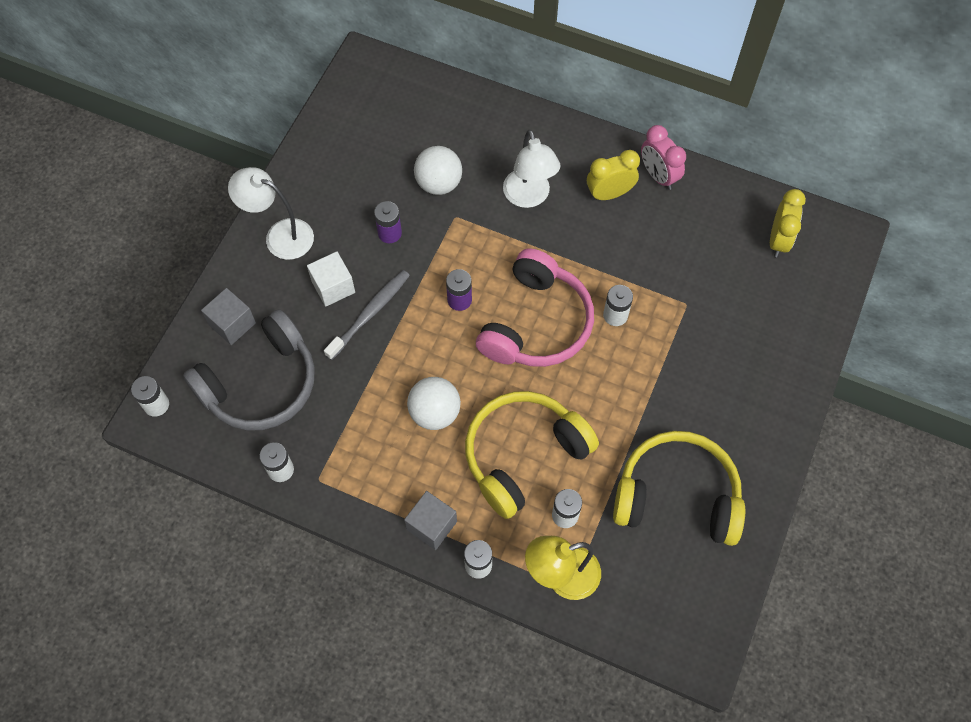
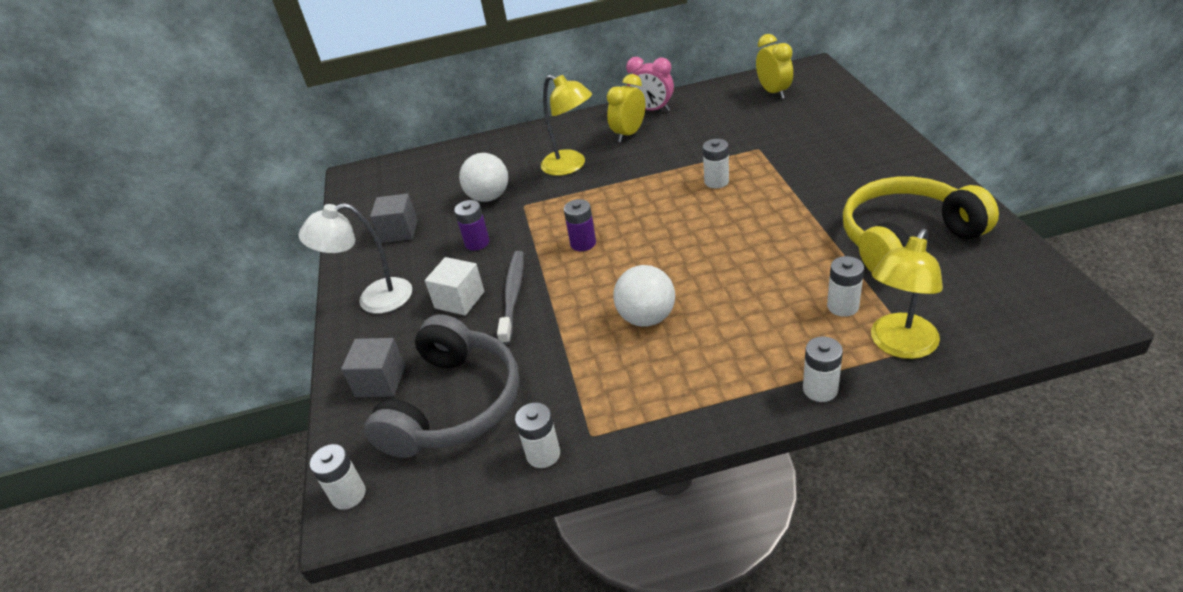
camera: 30 degrees left, 25 degrees down
grey cube [404,491,457,550] -> grey cube moved to [370,193,418,243]
yellow headphones [465,391,599,519] -> none
pink headphones [476,248,594,367] -> none
white lamp [503,129,560,208] -> yellow lamp [541,75,592,176]

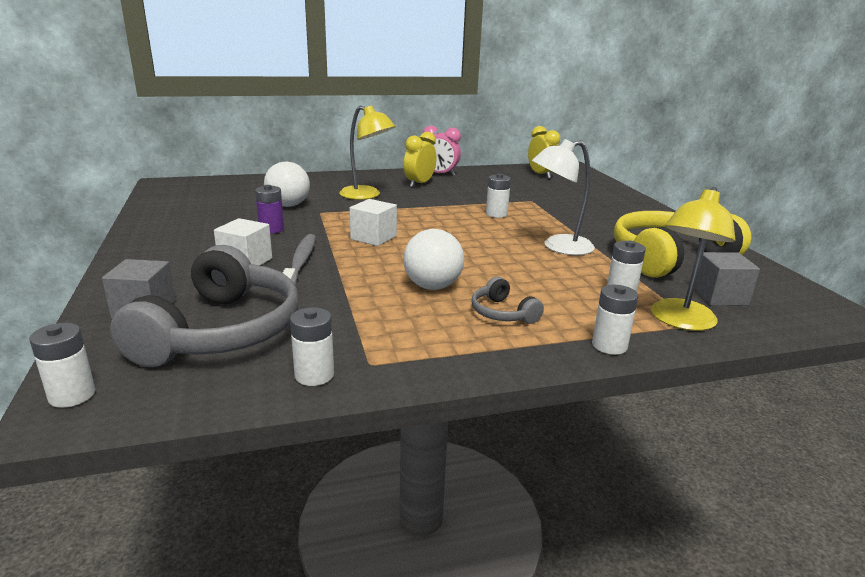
camera: 10 degrees left, 15 degrees down
white lamp [298,203,412,314] -> white lamp moved to [532,139,595,255]
grey cube [370,193,418,243] -> grey cube moved to [694,252,760,306]
purple battery [564,199,596,251] -> white cube [350,199,397,246]
none -> grey headphones [472,277,544,324]

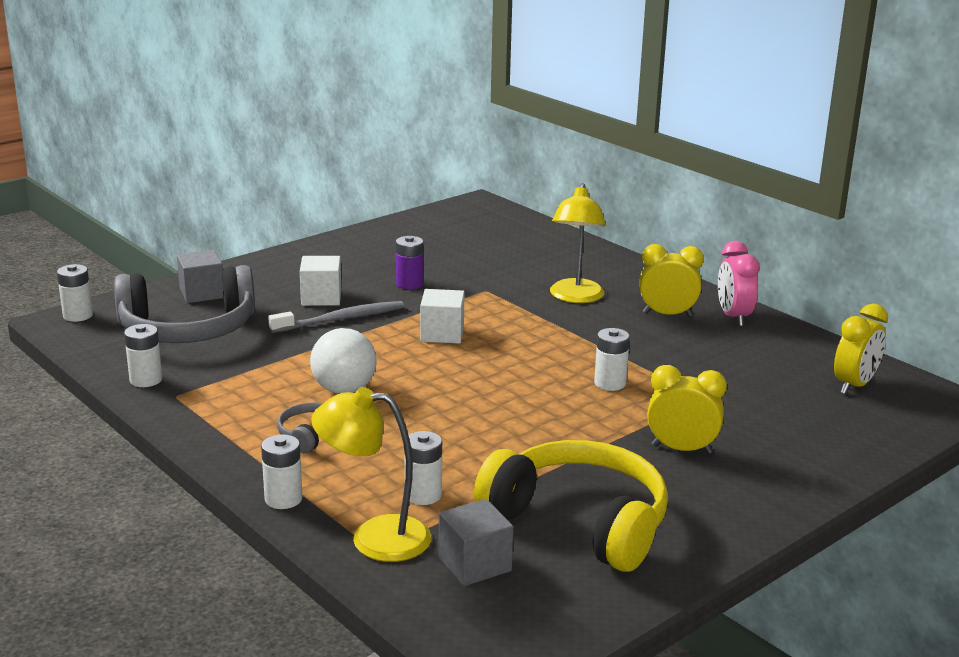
camera: 65 degrees right, 0 degrees up
white ball [264,161,310,207] -> none
white lamp [532,139,595,255] -> none
none -> yellow clock [647,365,727,454]

